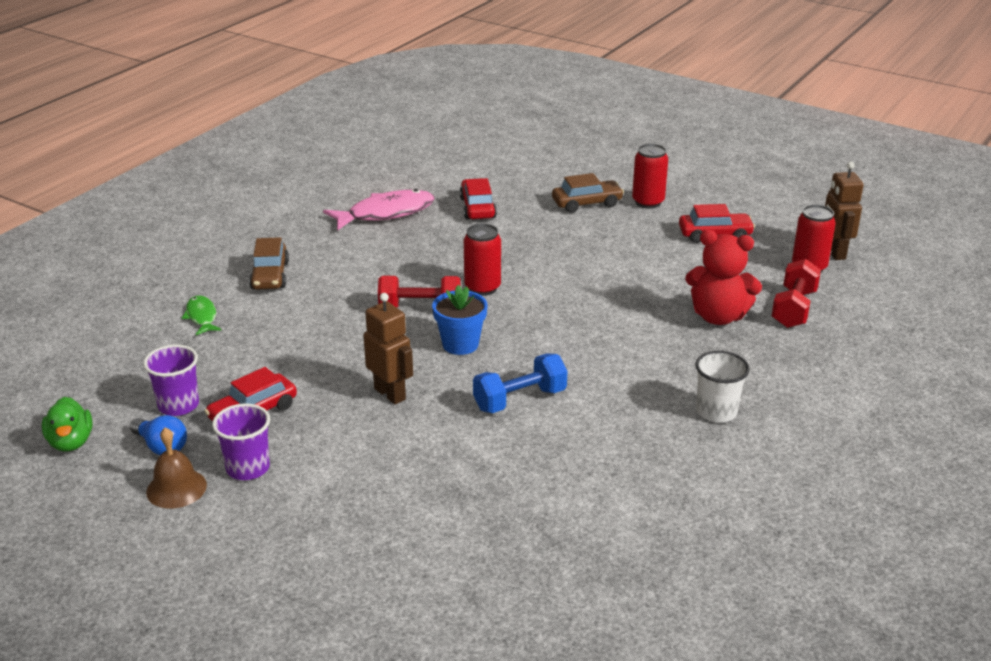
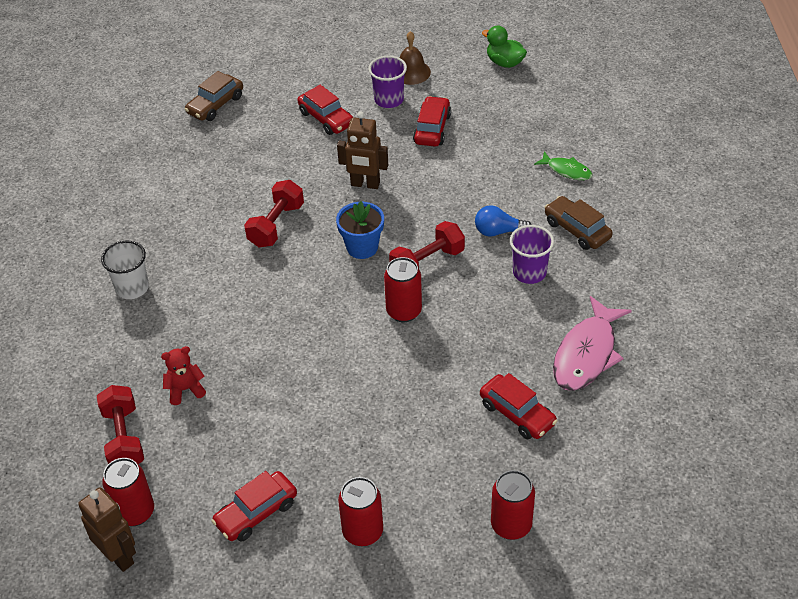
camera: 145 degrees right, 15 degrees up
blue light bulb [130,415,187,455] -> blue light bulb moved to [475,205,532,237]
purple cup [143,345,199,416] -> purple cup moved to [510,225,554,284]
blue dumbbell [473,353,567,413] -> red dumbbell [244,180,304,247]
brown car [552,173,624,213] -> brown car moved to [184,71,243,121]
red teddy bear [685,230,762,325] -> red teddy bear [161,346,206,405], size x0.57
none -> red car [297,85,353,135]
none -> red can [491,470,535,540]

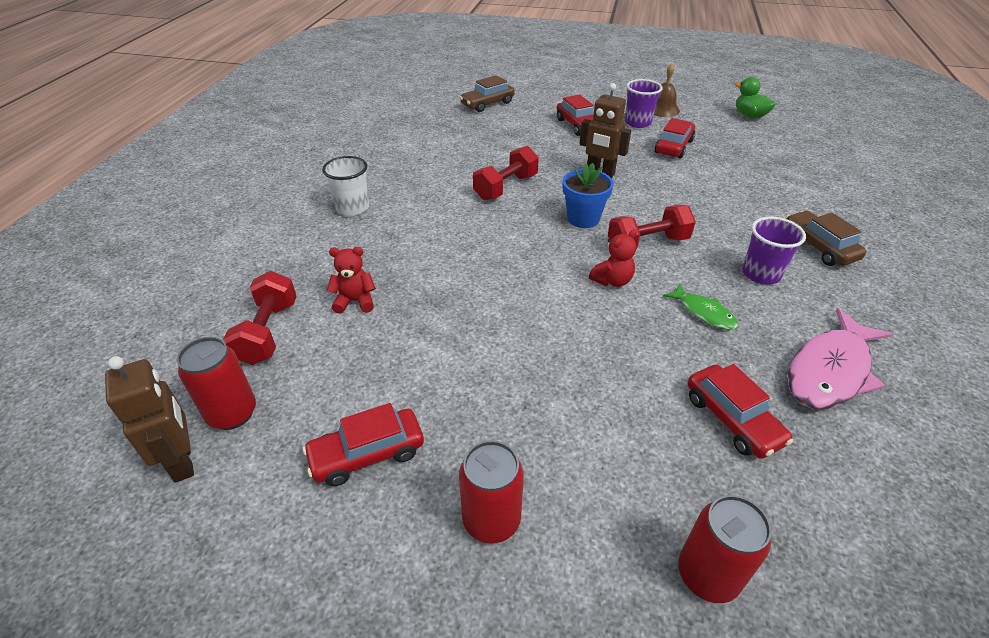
camera: 15 degrees right, 5 degrees down
red can [384,257,422,322] -> red teddy bear [589,229,637,287]
blue light bulb [475,205,532,237] -> none
green fish [534,151,593,180] -> green fish moved to [663,284,738,330]

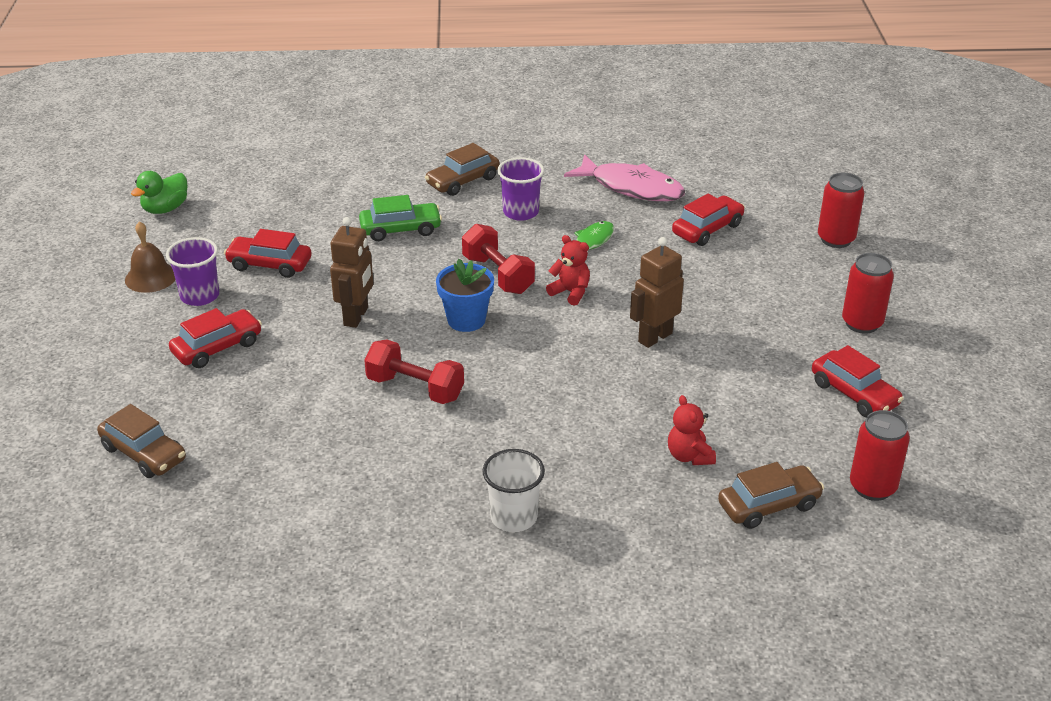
camera: 105 degrees left, 5 degrees down
brown robot [105,356,194,483] -> brown robot moved to [630,237,684,348]
red dumbbell [223,271,297,365] -> brown car [718,462,824,529]
none -> green car [359,195,442,241]

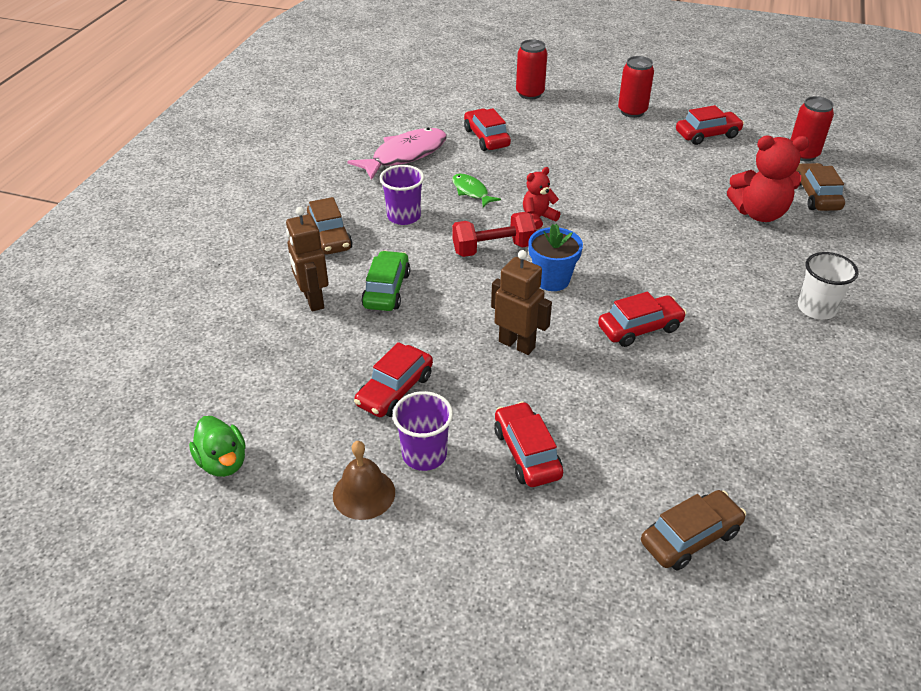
camera: 70 degrees left, 5 degrees up
red dumbbell [364,339,464,404] -> red car [598,292,687,347]
brown robot [630,237,684,348] -> brown robot moved to [286,207,329,311]
red teddy bear [668,395,716,465] -> red teddy bear [727,136,809,222], size x1.76

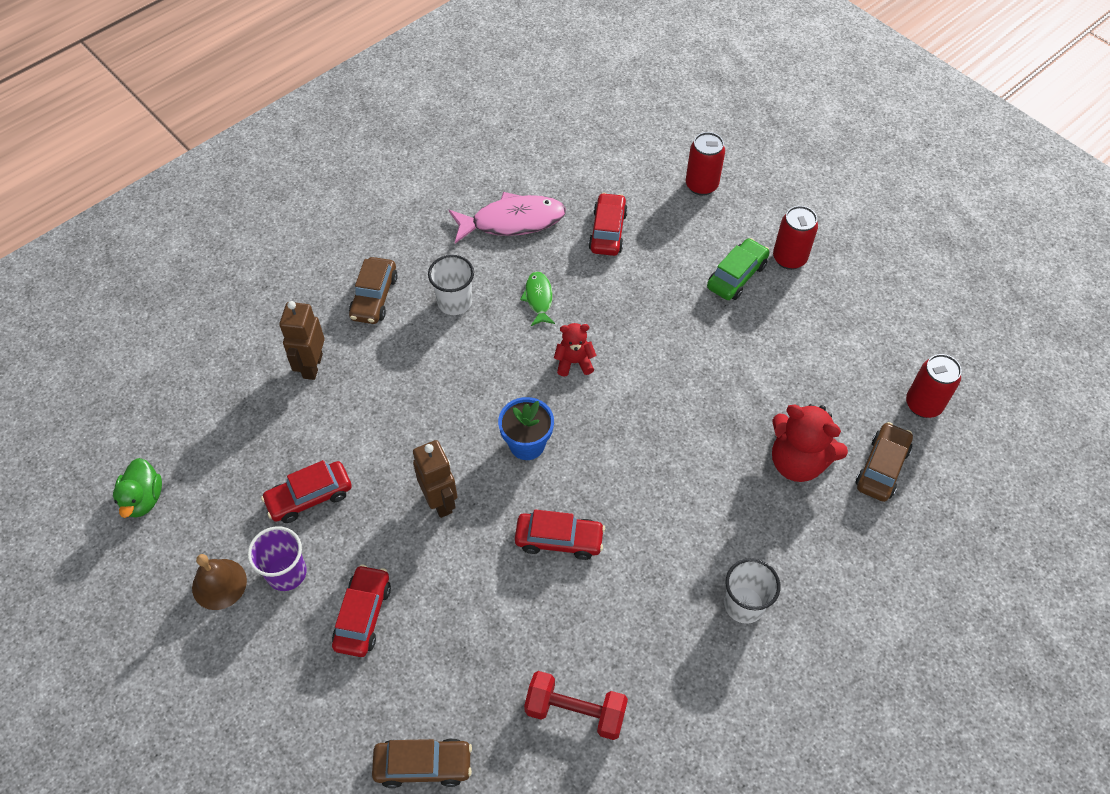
camera: 30 degrees right, 15 degrees up
green car [361,250,410,311] -> green car moved to [707,238,770,300]
purple cup [380,165,424,225] -> white cup [428,255,474,315]
red dumbbell [452,212,536,257] -> red dumbbell moved to [524,671,628,740]
red car [676,105,744,145] -> none

